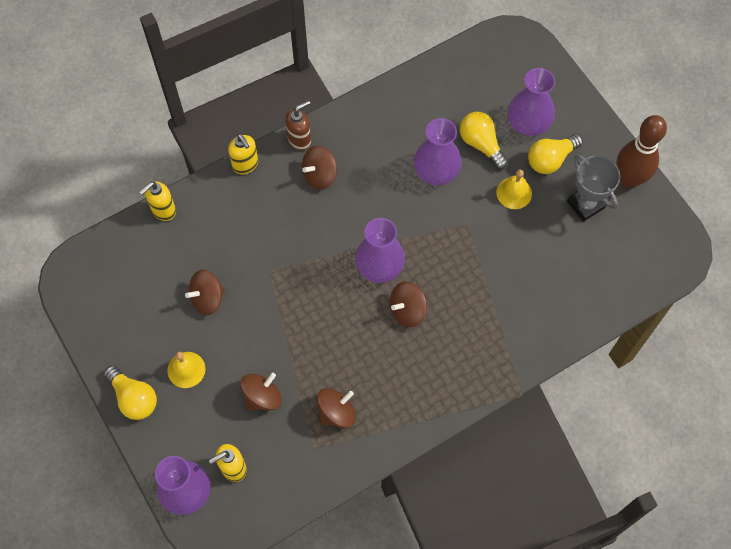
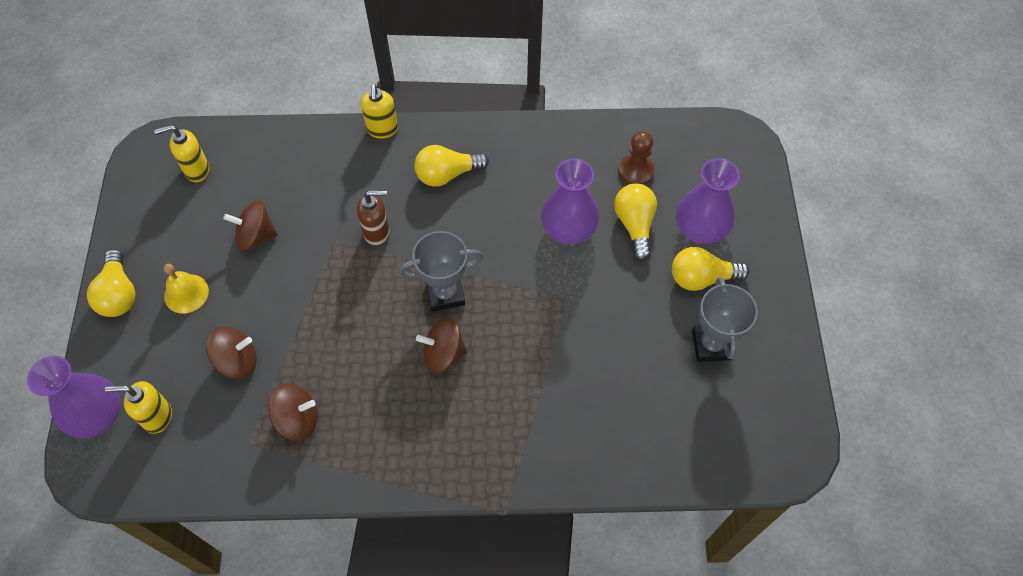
camera: 30 degrees right, 5 degrees down
yellow soap dispenser [140,181,176,221] -> yellow soap dispenser moved to [154,125,209,182]
brown soap dispenser [285,100,311,151] -> brown soap dispenser moved to [357,190,390,247]
brown spinning top [302,146,337,190] -> yellow light bulb [414,145,489,187]
purple vase [355,218,405,283] -> grey trophy [399,231,483,312]
yellow bell [496,170,532,209] -> none
brown bowling pin [616,115,667,188] -> none
none -> brown pawn [618,131,655,185]

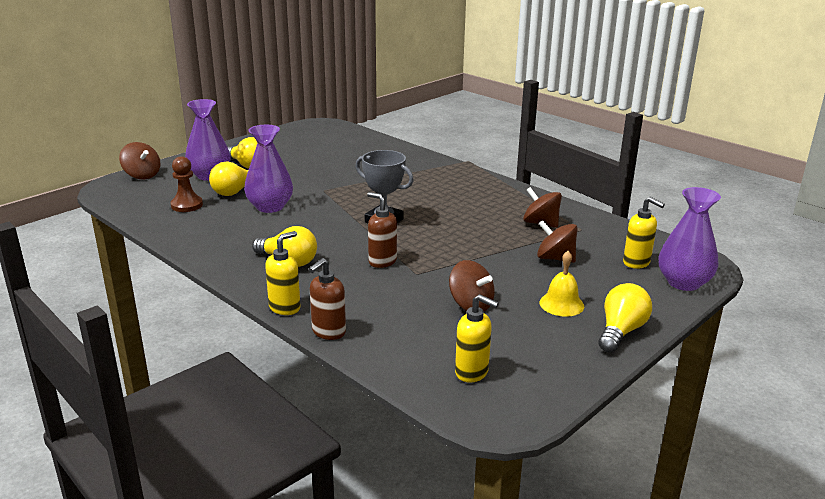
camera: 135 degrees left, 35 degrees down
brown spinning top [416,318,467,373] -> brown spinning top moved to [119,142,161,179]
grey trophy [692,277,758,362] -> none
none -> brown soap dispenser [309,258,346,340]

